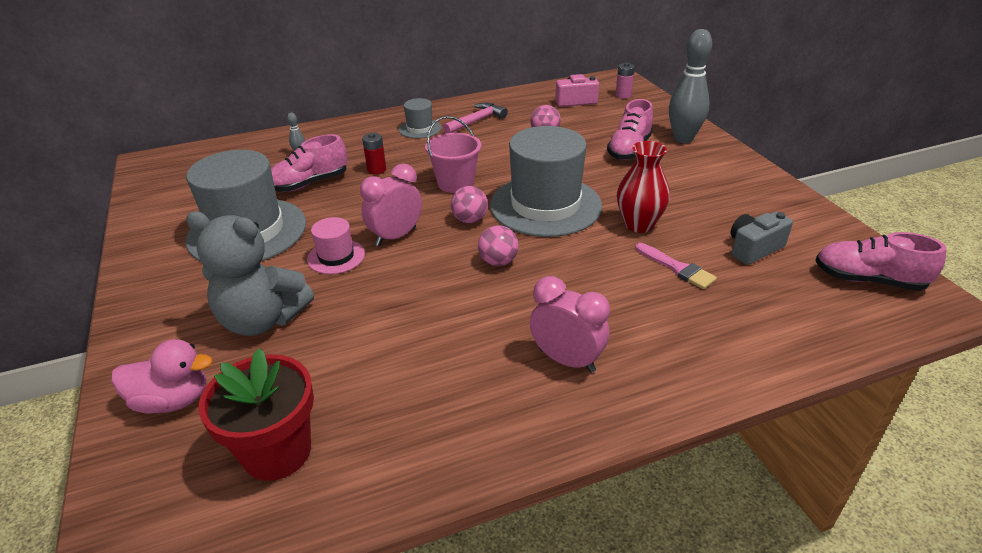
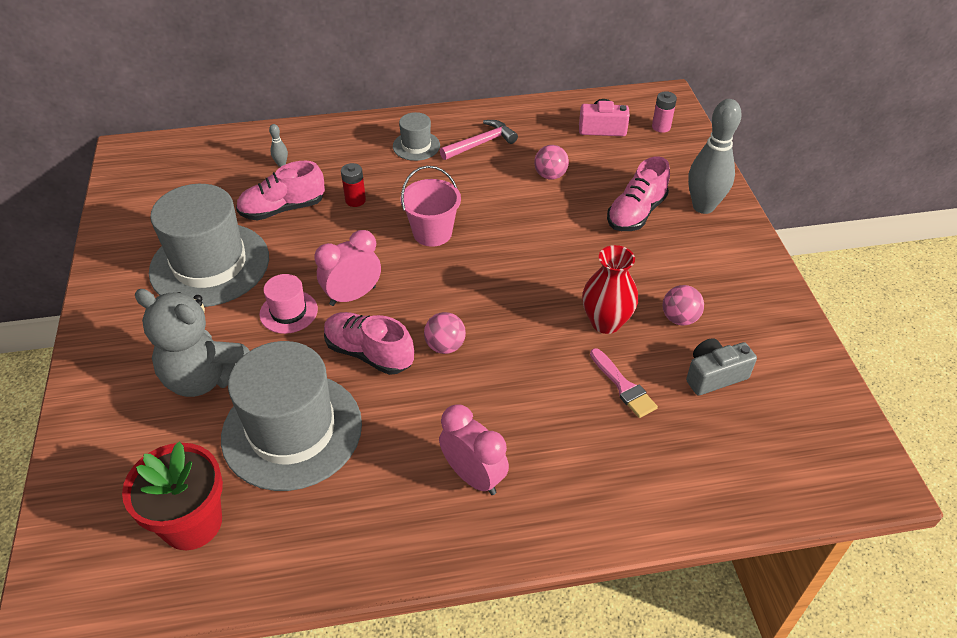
camera: 10 degrees right, 10 degrees up
pink duck [111,339,212,414] -> none
pink ball [451,186,488,223] -> pink ball moved to [663,285,704,326]
grey hat [490,126,602,237] -> grey hat moved to [221,341,362,491]
pink shoe [815,232,946,291] -> pink shoe moved to [324,312,414,375]

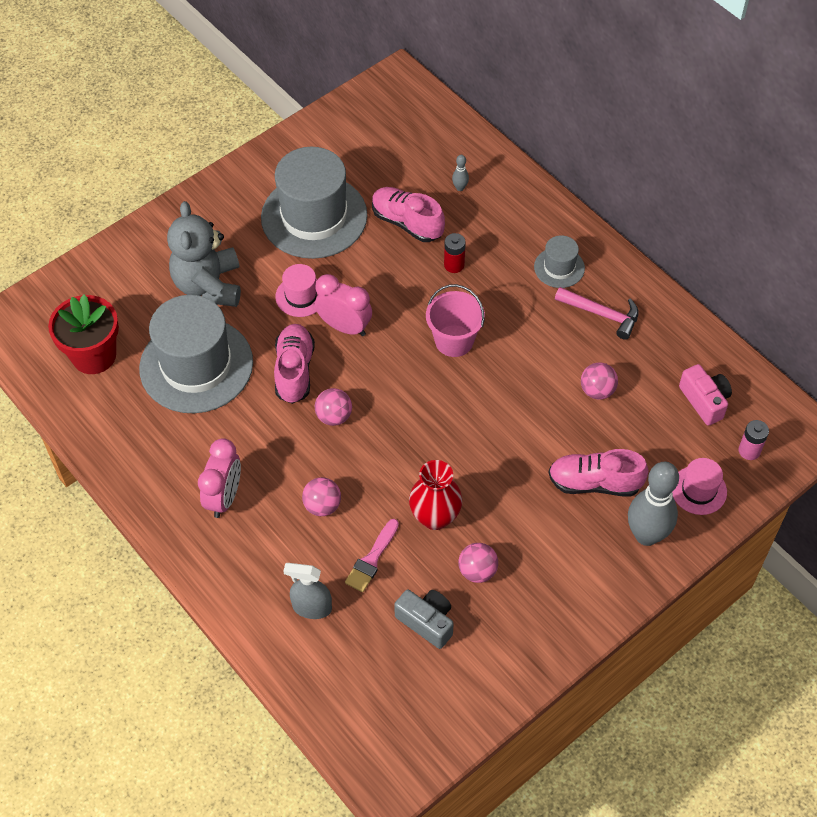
camera: 60 degrees right, 10 degrees up
none -> grey spray bottle [283,563,332,619]
none -> pink ball [302,477,341,516]
none -> pink hat [672,458,727,515]

